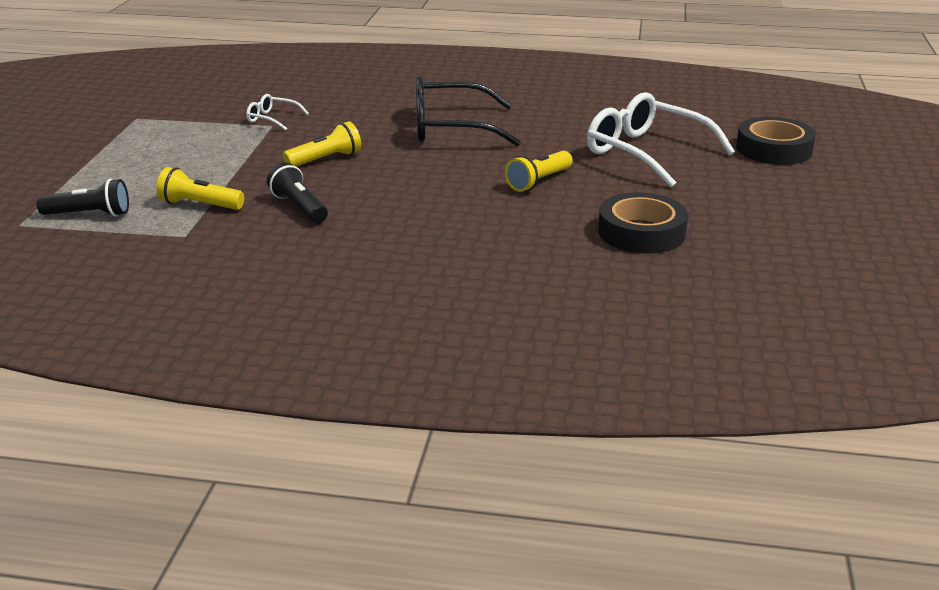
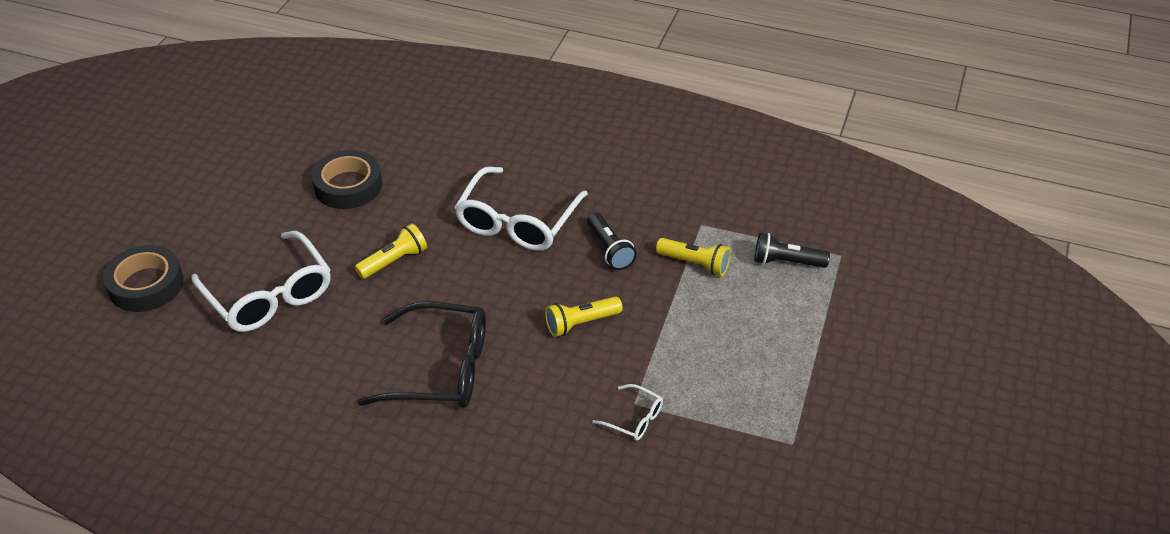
camera: 170 degrees left, 15 degrees up
none -> white glasses [455,167,588,251]

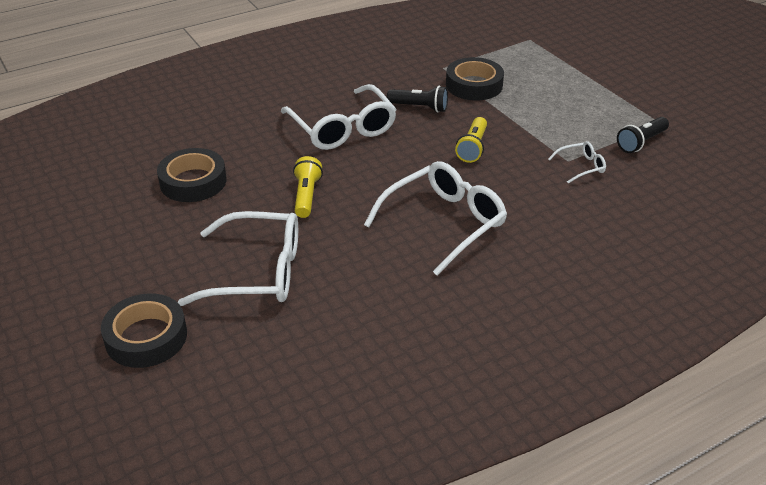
camera: 50 degrees left, 5 degrees down
black glasses [358,302,486,408] -> white glasses [364,161,507,275]
yellow flashlight [656,238,731,276] -> black tape [446,57,504,100]
black flashlight [754,233,830,268] -> black flashlight moved to [617,117,669,153]

